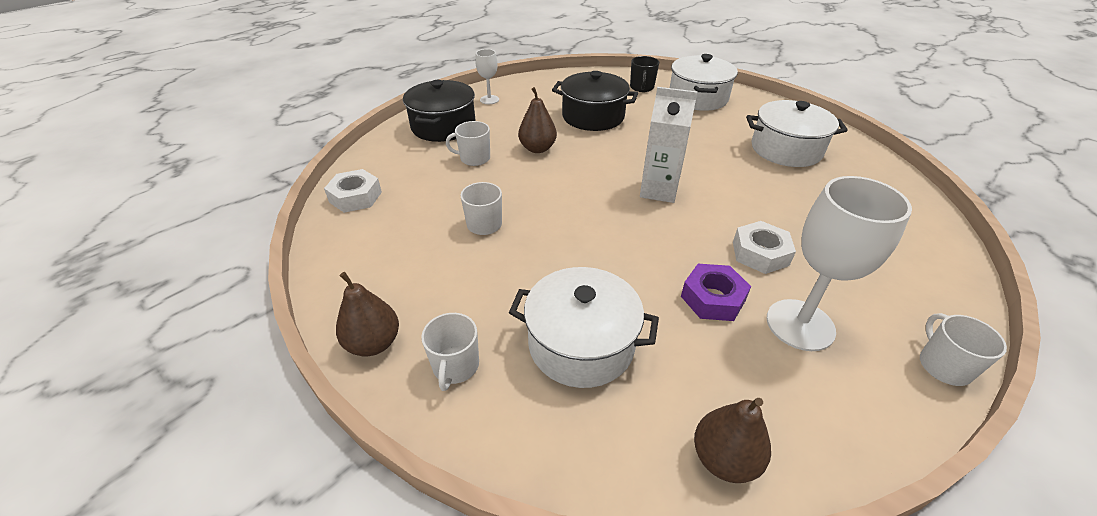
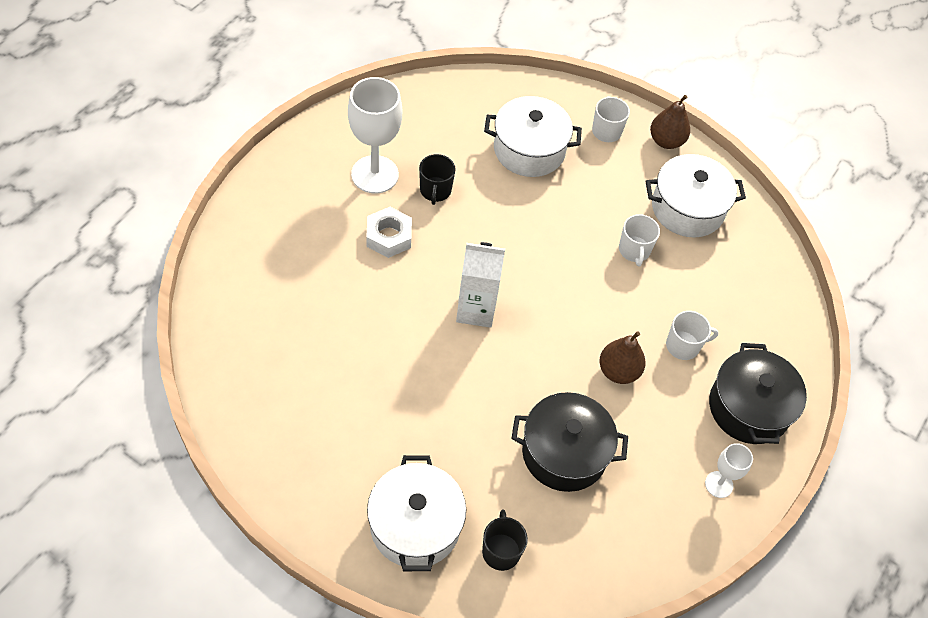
camera: 165 degrees right, 15 degrees up
white nut [324,169,382,213] -> none
purple nut [681,264,751,321] -> black mug [419,154,455,205]
brown pear [694,398,771,483] -> none
white pot [746,100,848,167] -> white pot moved to [645,154,746,237]
white mug [920,313,1007,386] -> none

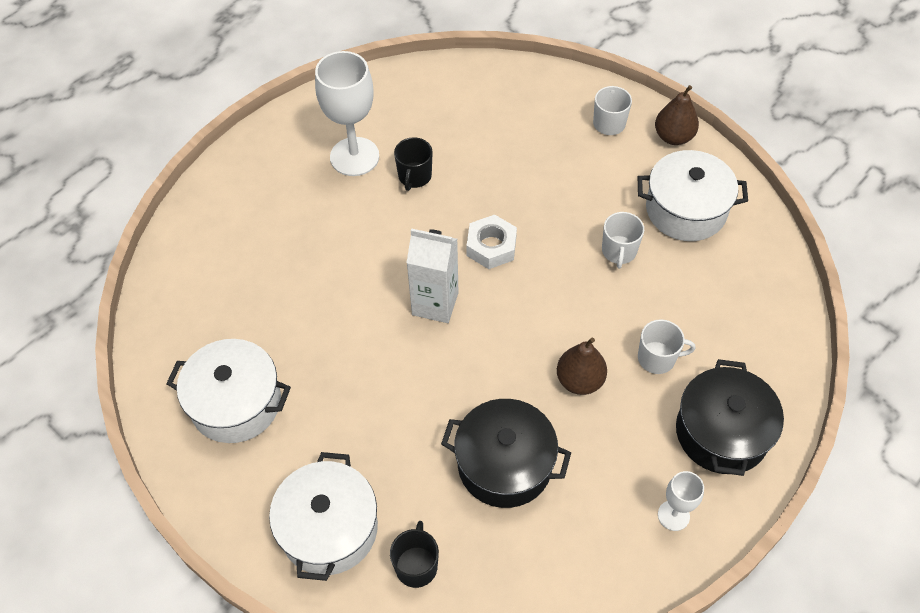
camera: 15 degrees right, 0 degrees up
white nut [366,207,412,258] -> white nut moved to [467,215,517,269]
white pot [484,96,582,177] -> white pot moved to [166,339,291,443]

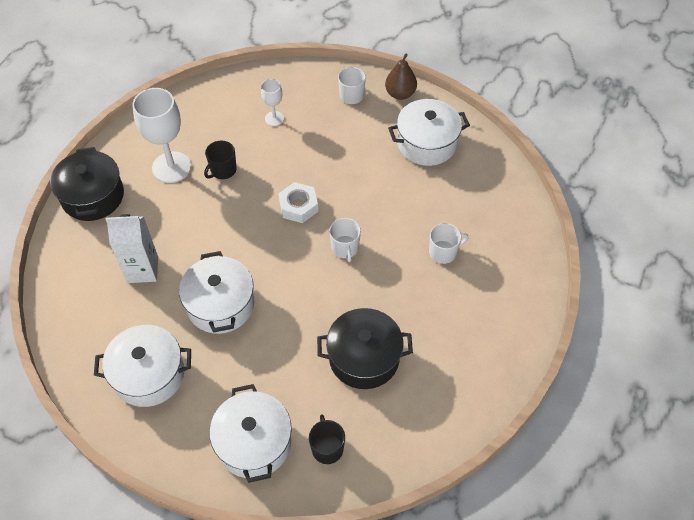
camera: 20 degrees left, 0 degrees up
black mug [394,137,433,191] -> black mug turned 45 degrees clockwise [204,140,237,179]
white carton [407,228,458,323] -> white carton moved to [106,214,158,283]
brown pear [557,337,607,395] -> none
white mug [602,212,644,269] -> white mug moved to [329,218,361,262]
white goblet [658,471,704,531] -> white goblet moved to [261,79,284,126]
black pot [676,359,784,476] -> black pot moved to [50,147,124,221]
none -> white pot [179,251,254,334]

